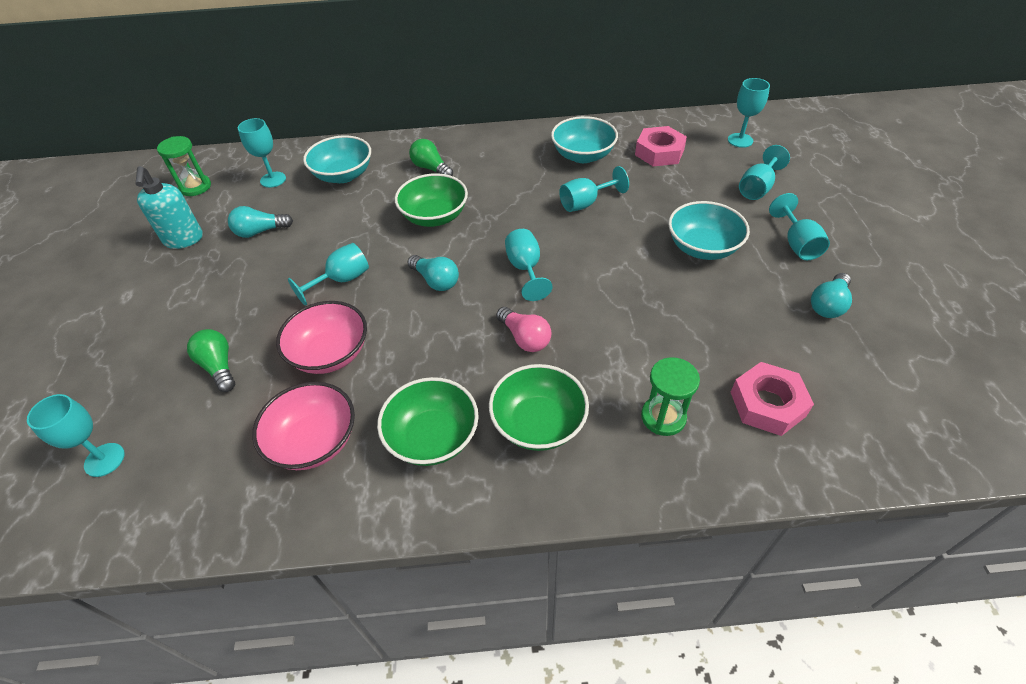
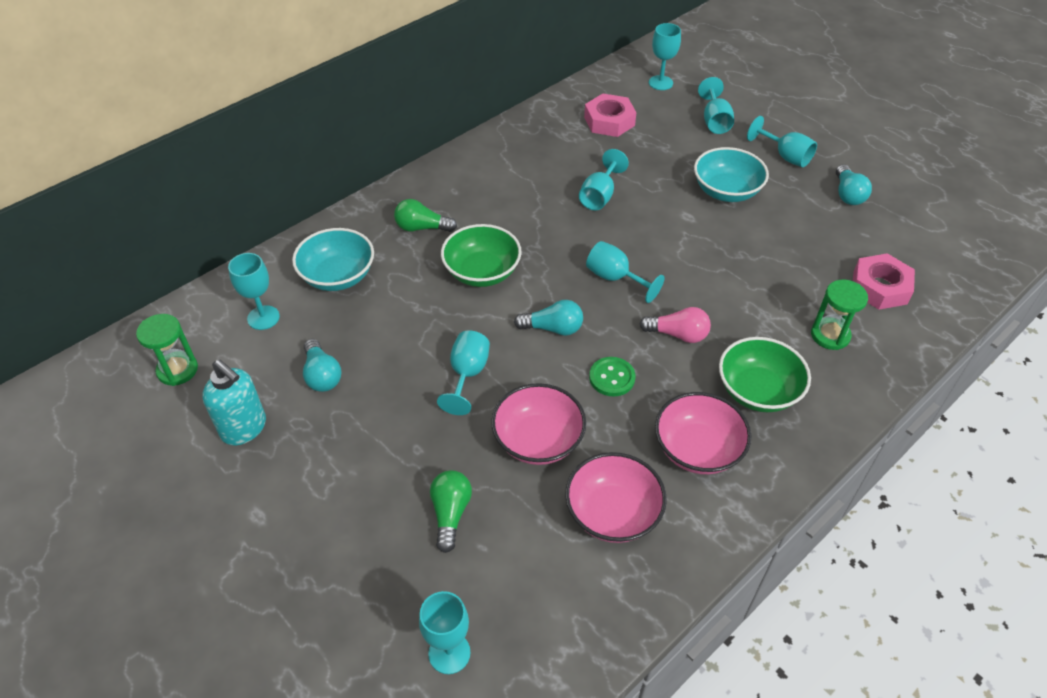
camera: 40 degrees left, 0 degrees up
green light bulb [187,329,235,392] -> green light bulb turned 75 degrees clockwise [430,470,472,553]
turquoise light bulb [228,206,293,238] -> turquoise light bulb turned 60 degrees counterclockwise [303,339,342,392]
green bowl [377,377,479,466] -> pink bowl [655,392,751,474]
turquoise bowl [551,116,618,163] -> none
none -> green button [589,357,635,396]

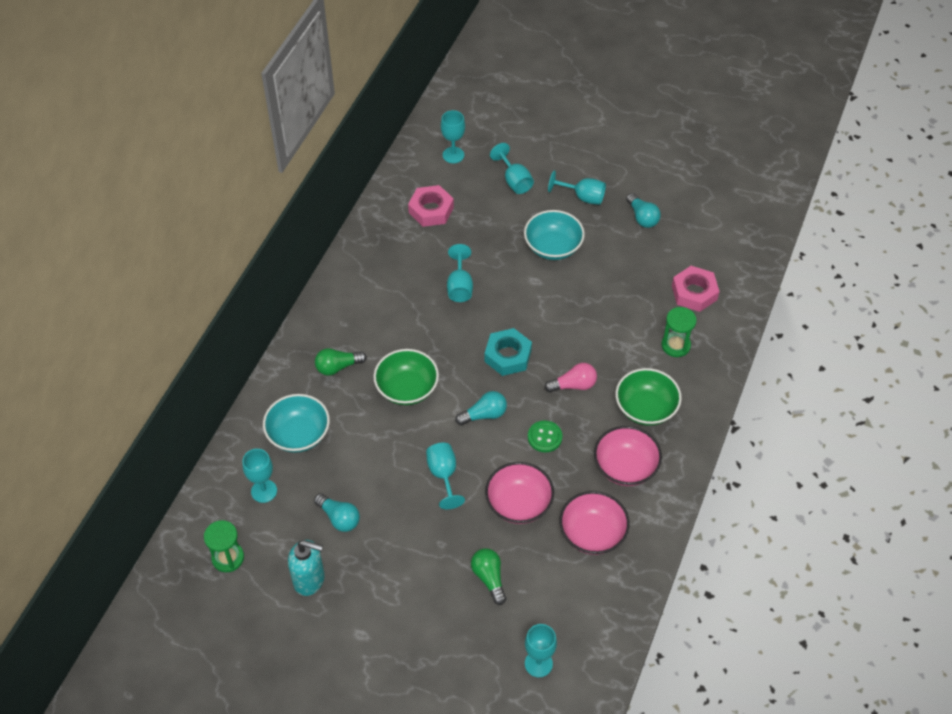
camera: 25 degrees left, 5 degrees up
turquoise goblet [586,241,665,303] -> turquoise nut [484,328,532,376]

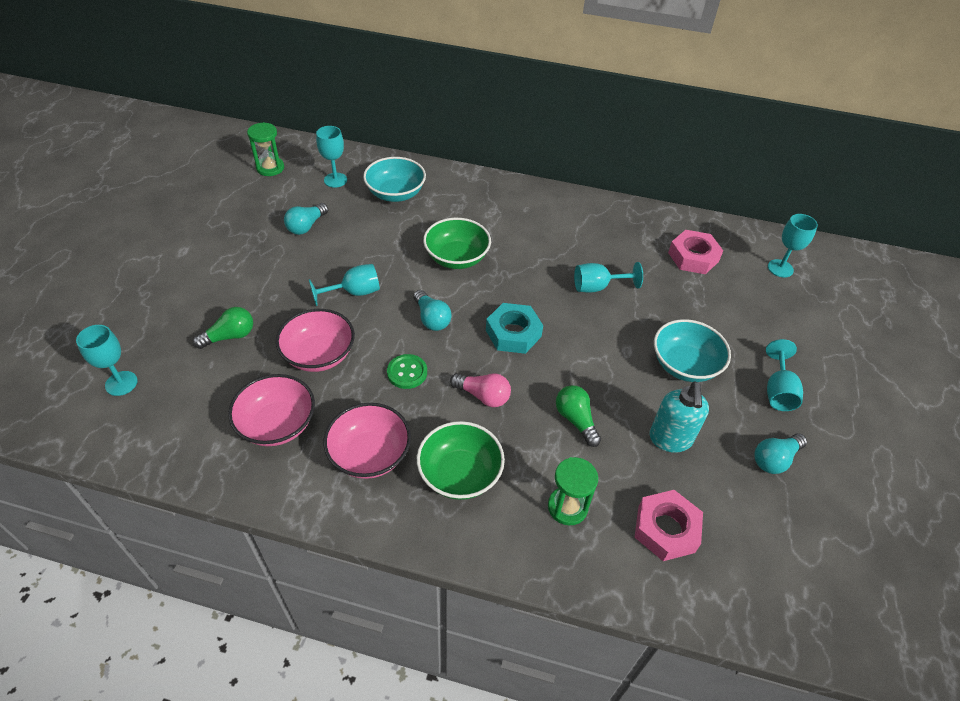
camera: 80 degrees right, 5 degrees down
turquoise soap dispenser [288,540,325,596] -> turquoise soap dispenser moved to [649,381,709,453]
green light bulb [315,348,367,376] -> green light bulb moved to [556,385,601,447]
turquoise goblet [490,143,534,194] -> none
pink light bulb [545,363,597,392] -> pink light bulb turned 45 degrees counterclockwise [450,373,511,407]

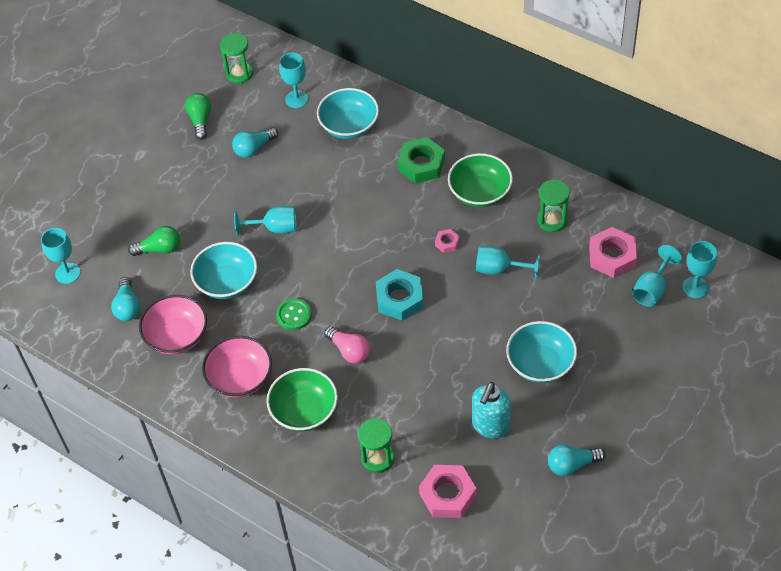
camera: 25 degrees right, 5 degrees up
pink bowl [276,309,355,372] -> turquoise bowl [190,242,257,299]
turquoise light bulb [413,290,452,331] -> turquoise light bulb moved to [111,277,140,321]
green bowl [423,218,491,269] -> green bowl moved to [448,153,513,208]
green light bulb [556,385,601,447] -> green light bulb moved to [185,93,211,140]
turquoise goblet [766,339,803,411] -> turquoise goblet moved to [632,245,682,307]
none -> green nut [397,137,445,183]
none -> pink nut [435,229,460,253]
none -> green hourglass [537,179,570,232]

